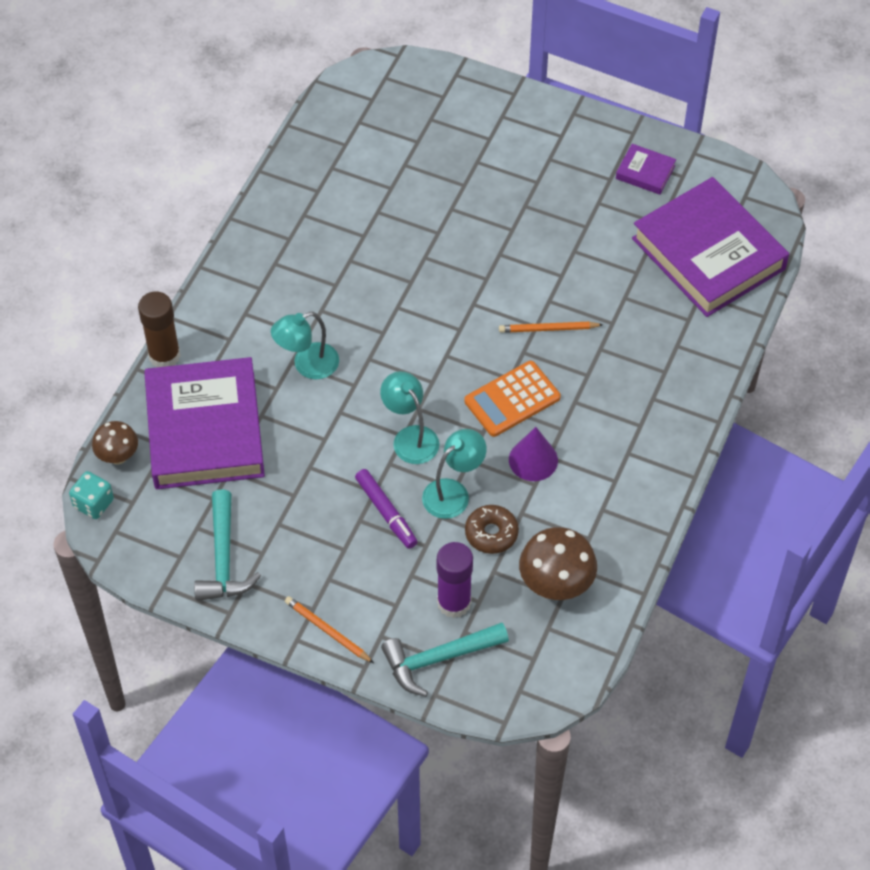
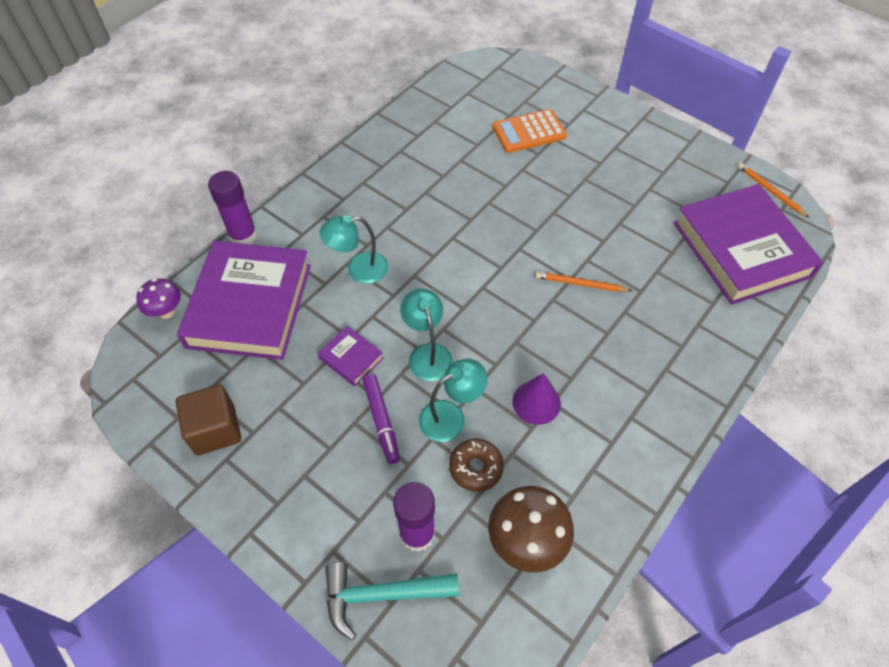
camera: 15 degrees right, 0 degrees up
turquoise dice [69,471,114,519] -> none
brown mushroom [92,421,138,464] -> purple mushroom [136,278,181,319]
brown glue stick [138,292,181,367] -> purple glue stick [208,171,258,244]
turquoise hammer [194,489,261,601] -> brown cube [176,384,241,455]
orange pencil [285,596,374,663] -> orange pencil moved to [738,163,810,218]
orange calculator [464,361,561,437] -> orange calculator moved to [493,109,567,153]
purple book [616,144,676,195] -> purple book moved to [317,326,384,387]

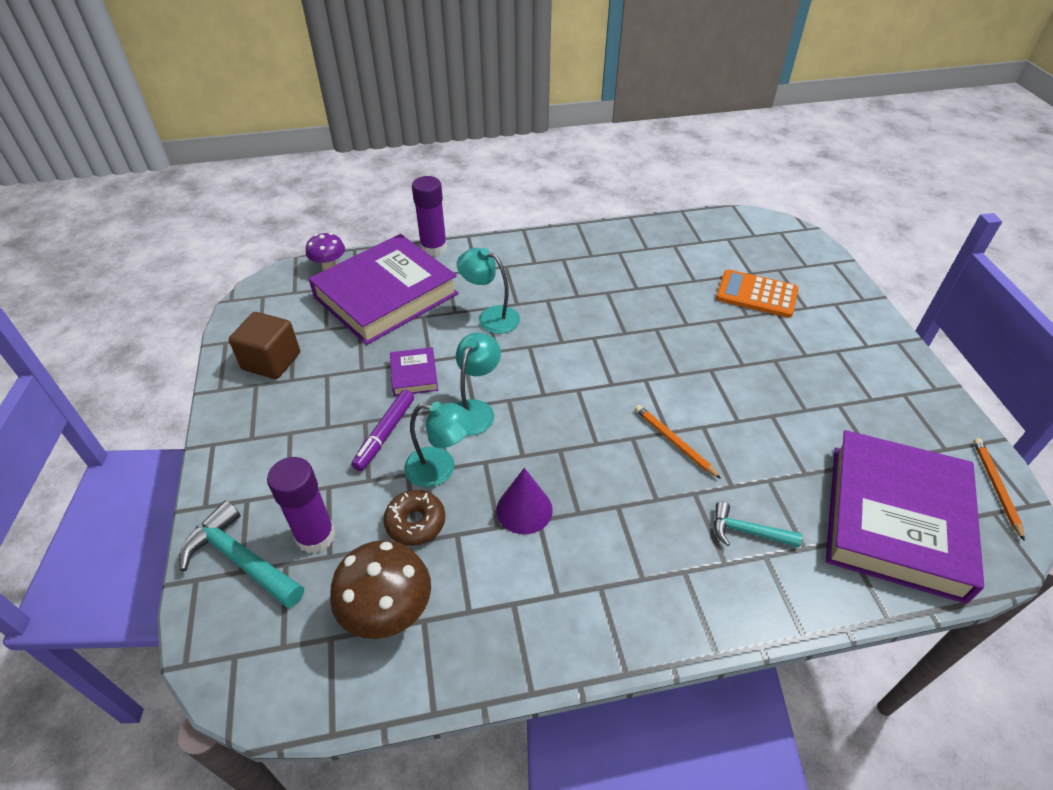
camera: 40 degrees right, 10 degrees down
none -> turquoise hammer [714,501,802,548]

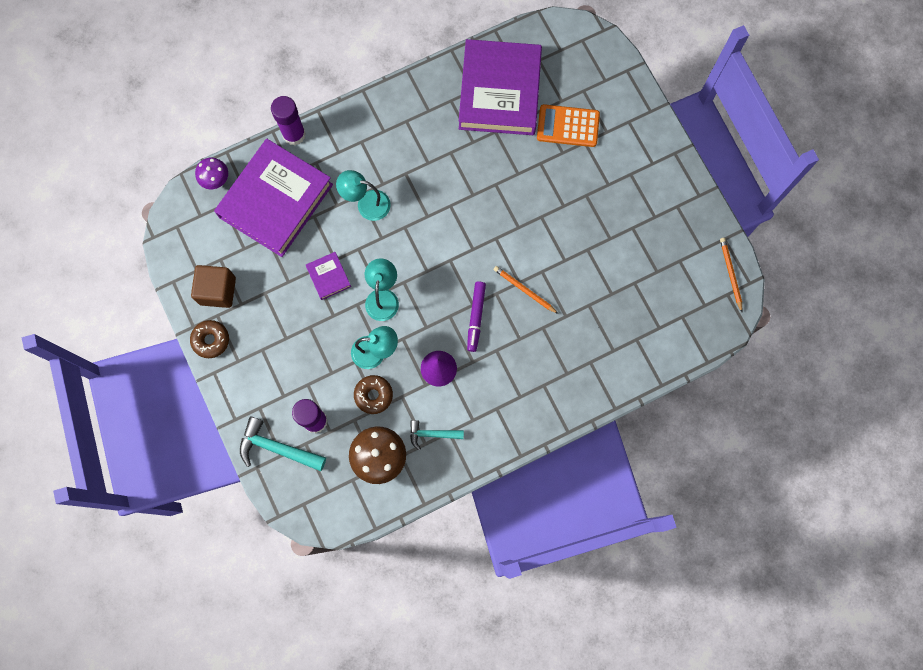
camera: 15 degrees left, 30 degrees up
purple marker [351,390,414,471] -> purple marker moved to [467,281,486,352]
turquoise hammer [714,501,802,548] -> turquoise hammer moved to [410,420,464,450]
purple book [826,430,984,604] -> purple book moved to [459,39,542,135]
none -> brown donut [190,320,229,358]

